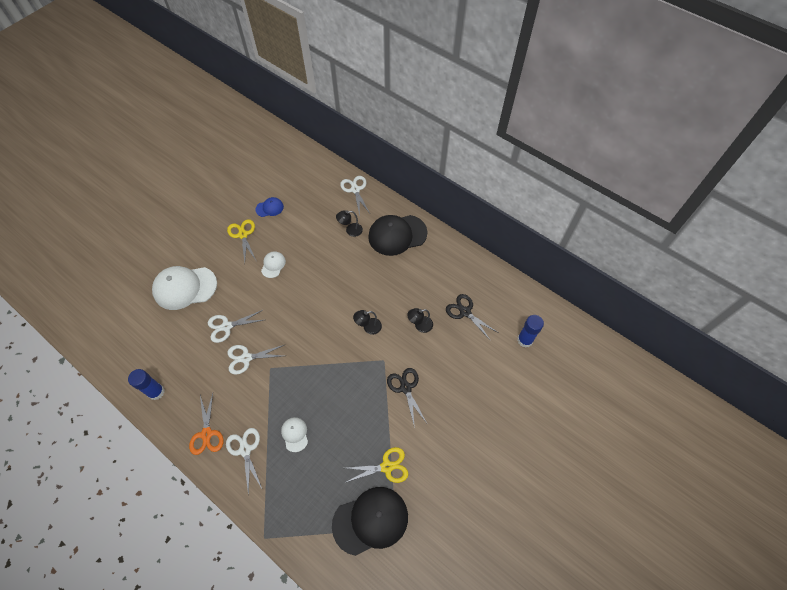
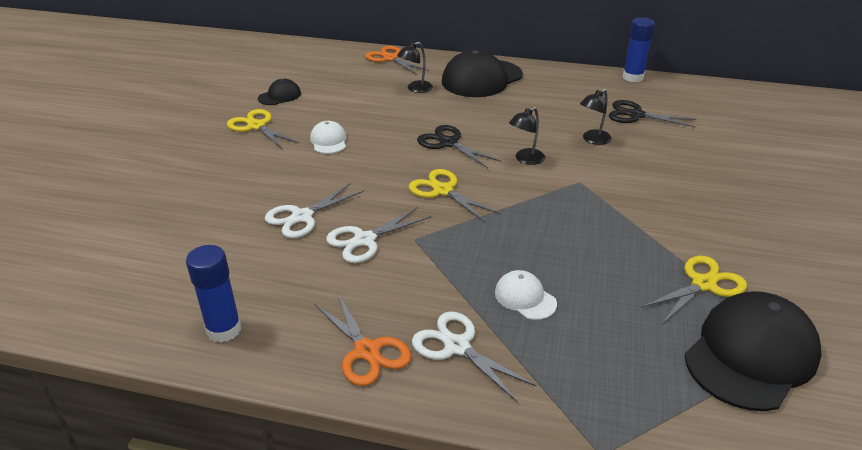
camera: 25 degrees left, 25 degrees down
white cap [152,266,217,310] -> none
blue cap [255,197,284,217] -> black cap [258,79,301,105]
white scissors [340,176,370,216] -> orange scissors [365,46,430,75]
black scissors [387,368,427,428] -> black scissors moved to [417,125,501,168]
blue glue stick [517,315,544,348] -> blue glue stick moved to [623,17,655,82]
none -> yellow scissors [409,169,501,222]

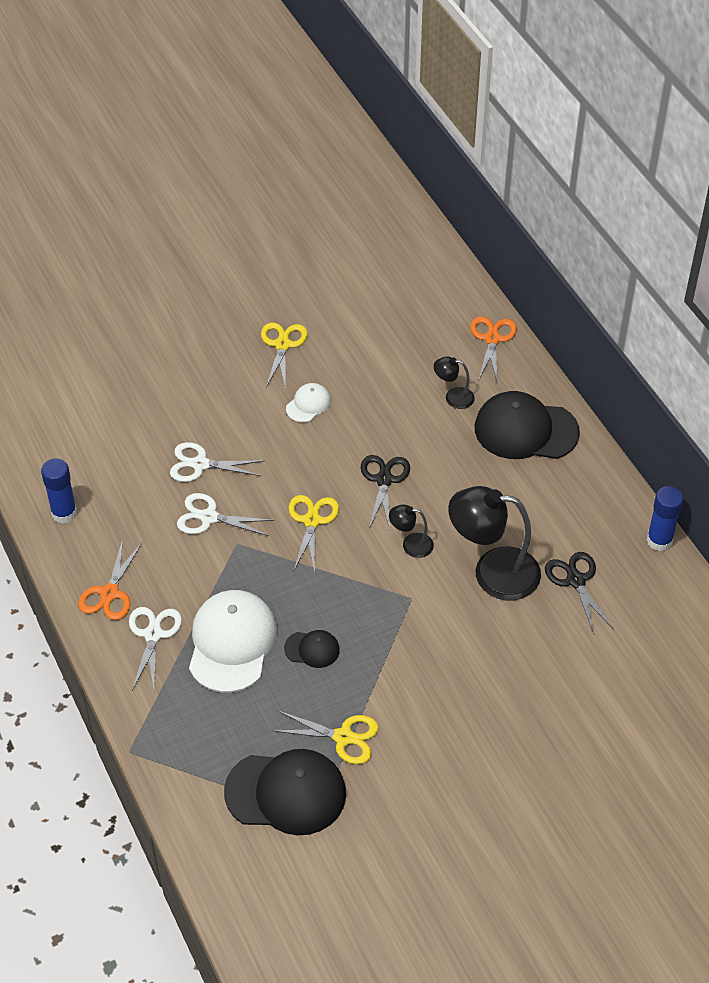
camera: 50 degrees right, 15 degrees up
black cap [258,79,301,105] -> black cap moved to [284,630,340,668]
white cap [495,270,557,320] -> white cap [189,590,277,693], size x2.07
black lamp [580,89,612,145] -> black lamp [448,486,541,600], size x2.10

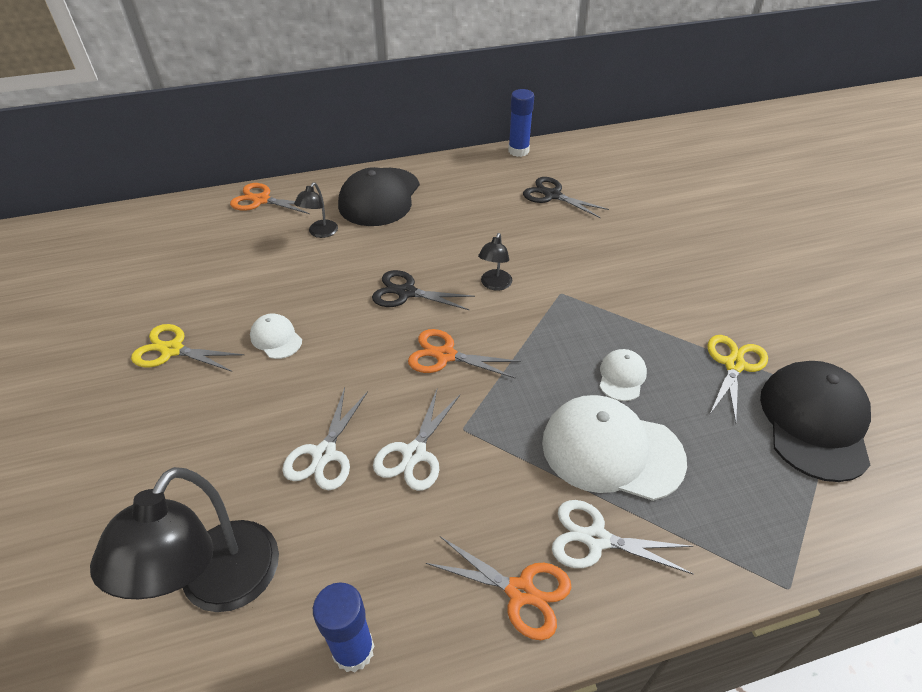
camera: 80 degrees left, 5 degrees down
black cap [284,630,340,668] -> white cap [599,349,647,401]
yellow scissors [289,495,339,573] -> orange scissors [408,329,521,379]
black lamp [448,486,541,600] -> black lamp moved to [90,467,279,612]
black scissors [545,552,614,634] -> black scissors turned 45 degrees clockwise [523,177,609,218]

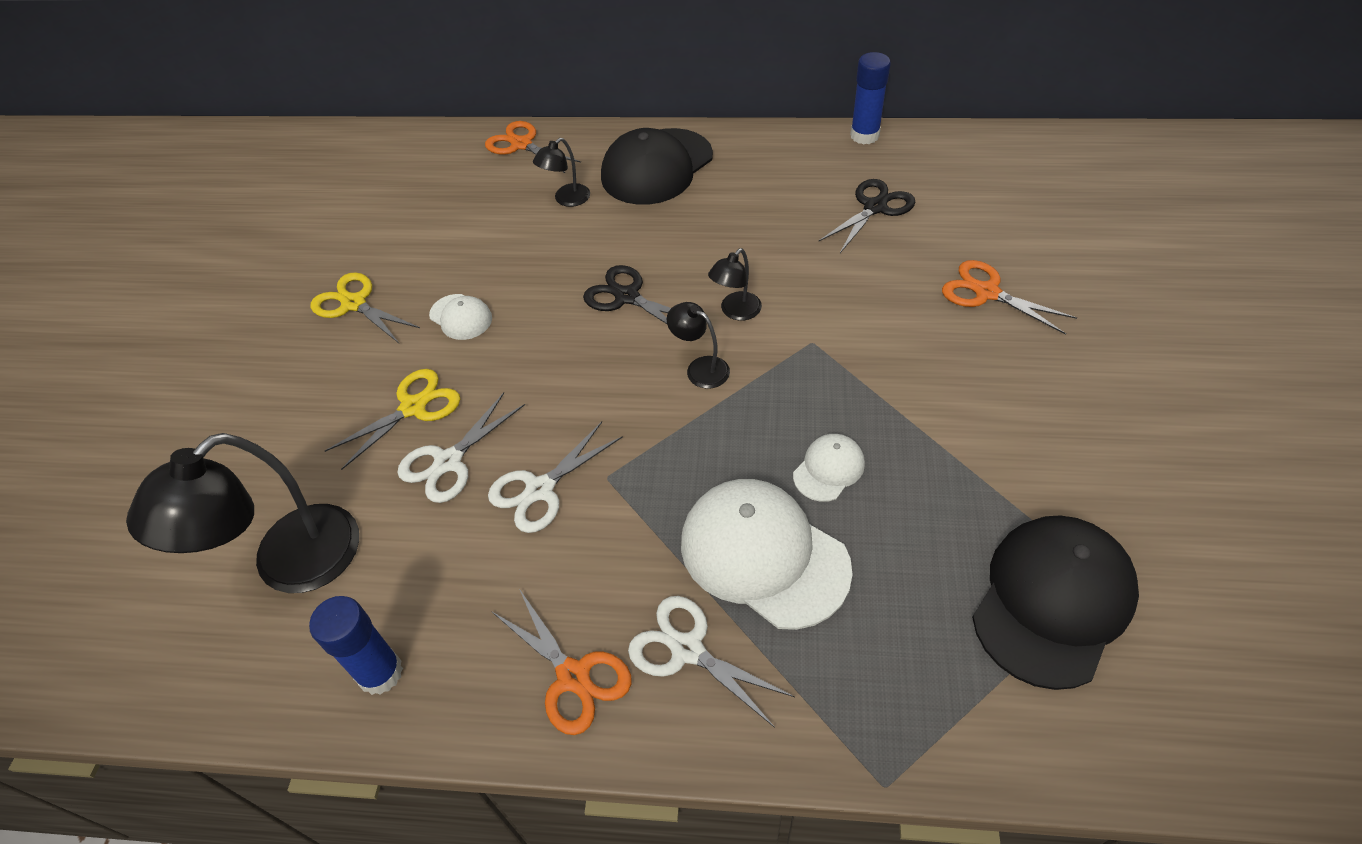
camera: 25 degrees right, 5 degrees up
white cap [250,313,302,359] -> white cap turned 150 degrees clockwise [429,294,492,340]
orange scissors [408,329,521,379] -> orange scissors moved to [942,260,1077,335]
black scissors [523,177,609,218] -> black scissors turned 75 degrees clockwise [819,179,915,253]
yellow scissors [707,335,768,423] -> yellow scissors moved to [325,369,460,470]
none -> black lamp [667,302,730,389]

